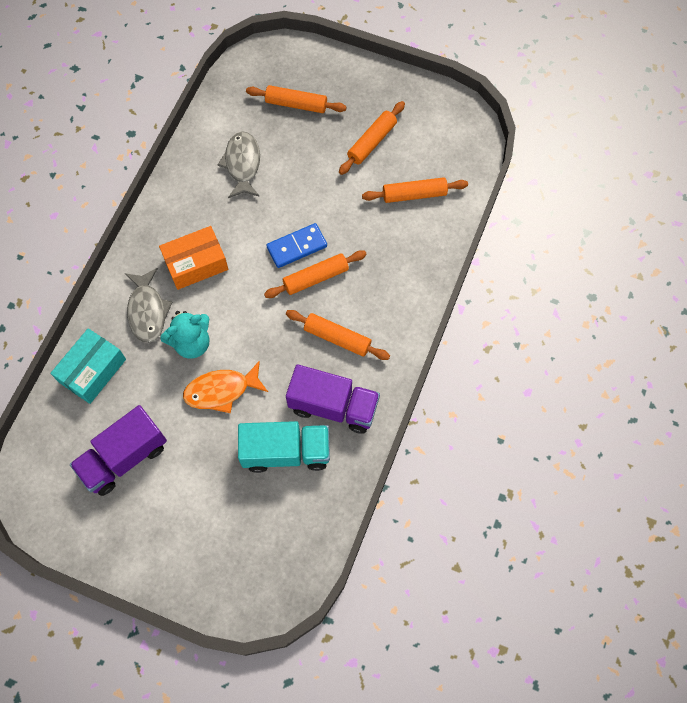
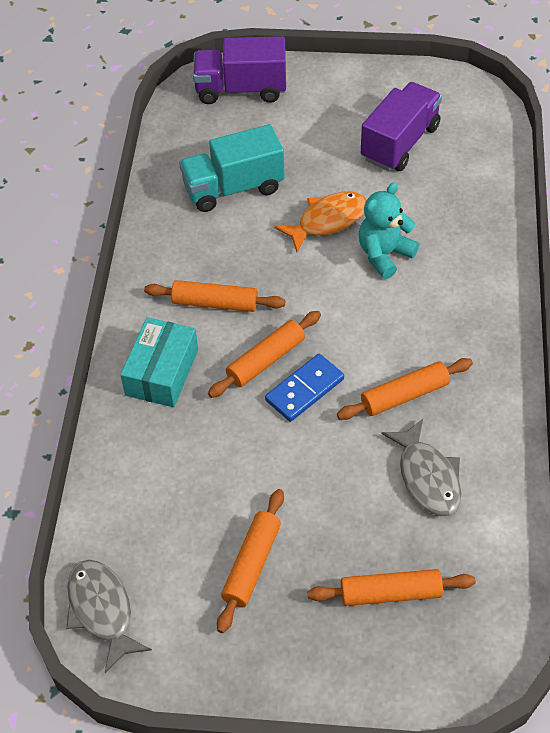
camera: 165 degrees right, 15 degrees down
turquoise box [50,328,126,404] -> turquoise box moved to [120,317,198,407]
grey fish [125,268,172,343] -> grey fish moved to [66,560,152,673]
orange box [159,226,228,290] -> none
purple truck [286,364,380,434] -> purple truck moved to [193,36,286,104]
orange rolling pin [362,177,468,203] -> orange rolling pin moved to [337,358,473,420]

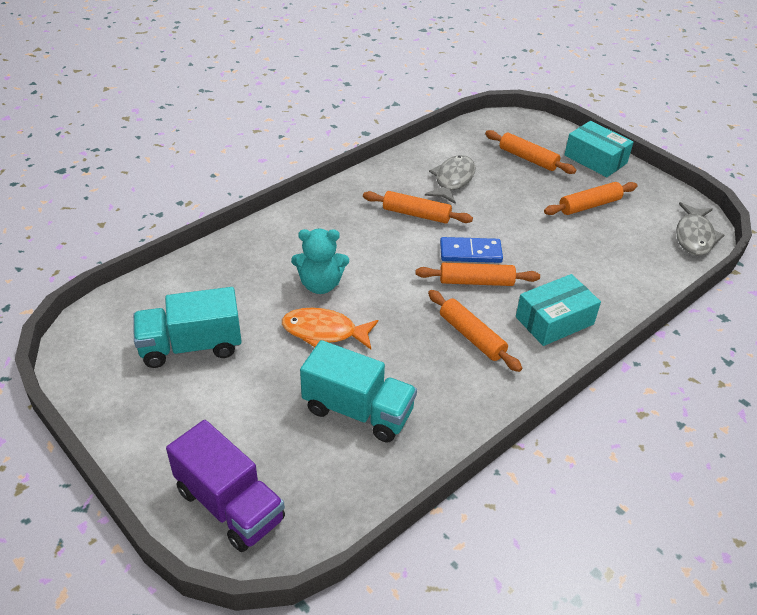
camera: 140 degrees left, 10 degrees down
purple truck [361,82,442,171] -> turquoise truck [133,287,242,368]
none -> turquoise box [564,121,634,177]

